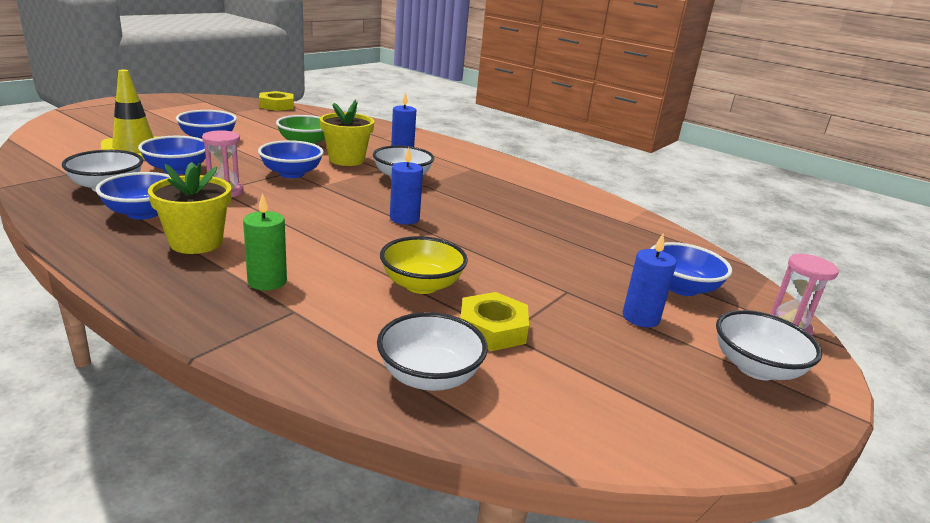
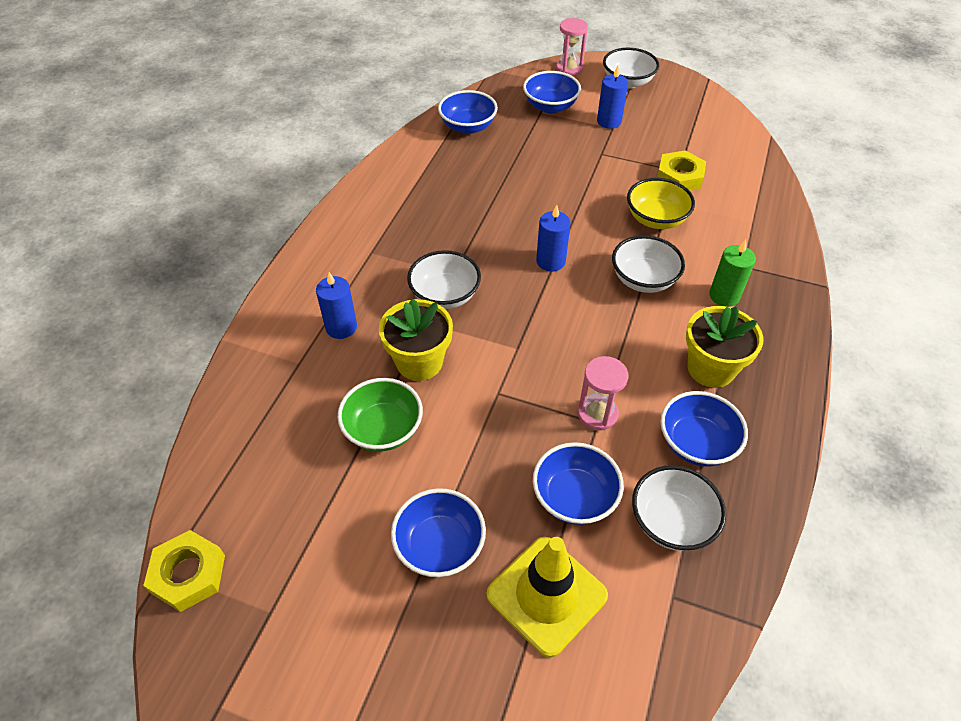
camera: 105 degrees left, 25 degrees up
blue bowl [258,140,324,178] -> blue bowl moved to [438,90,498,134]
white bowl [377,312,488,391] -> white bowl moved to [612,235,685,293]

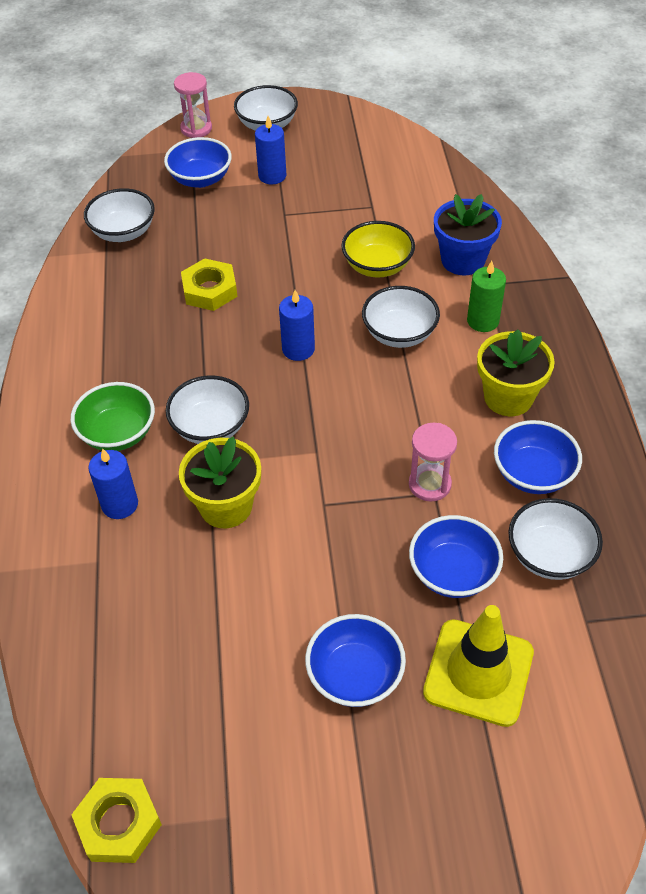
camera: 25 degrees left, 0 degrees up
green bowl [337,378,423,452] -> green bowl moved to [71,382,155,451]
blue bowl [438,90,498,134] -> white bowl [84,188,155,242]
yellow nut [657,150,706,191] -> yellow nut moved to [181,258,238,311]
none -> blue flower pot [434,194,502,275]

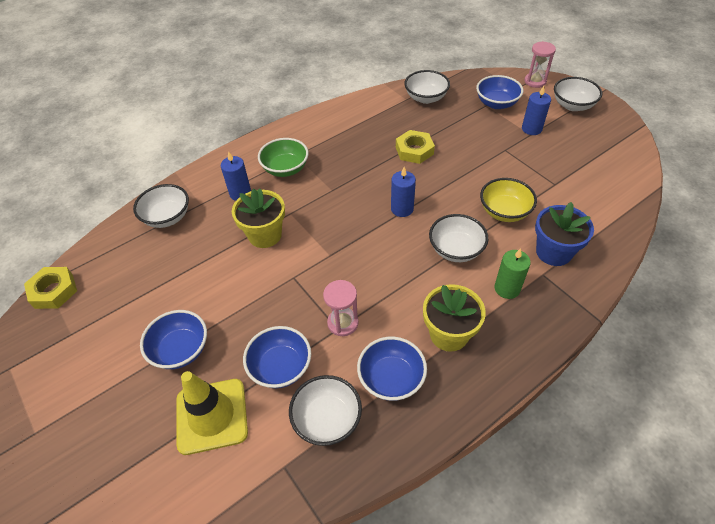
camera: 60 degrees right, 0 degrees up
white bowl [166,376,249,444] -> white bowl moved to [133,184,189,228]

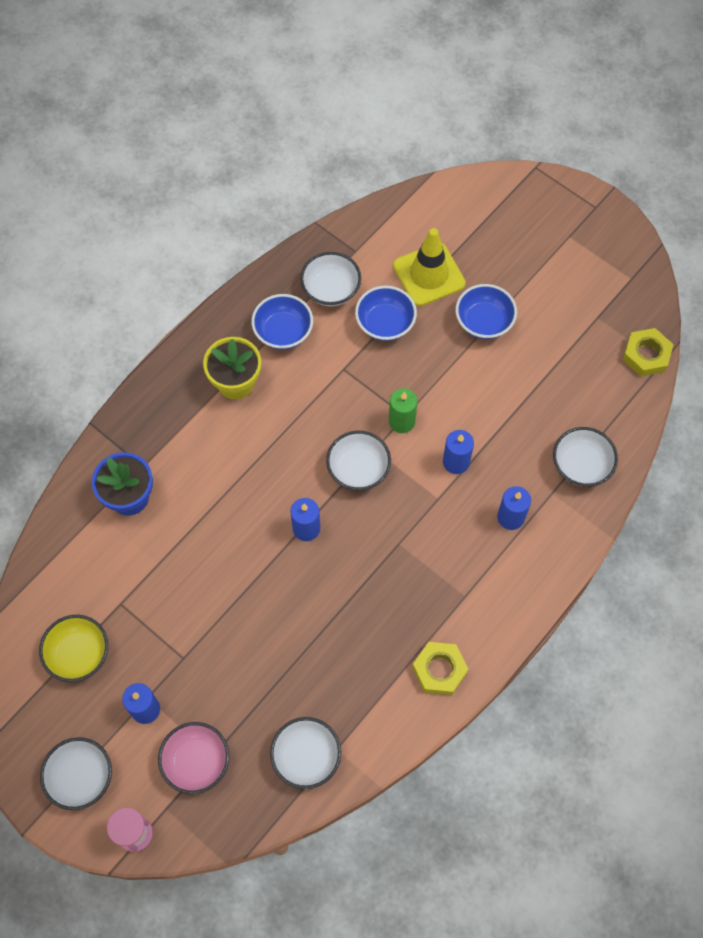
camera: 165 degrees right, 15 degrees up
yellow flower pot [232,189,285,248] -> blue candle [443,430,474,474]
green bowl [258,138,309,177] -> none
pink hourglass [323,280,359,336] -> none
yellow nut [396,130,435,164] -> yellow nut moved to [412,642,468,695]
white bowl [429,214,489,262] -> white bowl moved to [326,431,391,491]
blue bowl [476,75,523,109] -> pink bowl [158,722,229,794]
yellow bowl [480,178,537,222] -> yellow bowl moved to [39,615,108,682]
green candle [494,248,531,299] -> green candle moved to [389,388,418,433]

